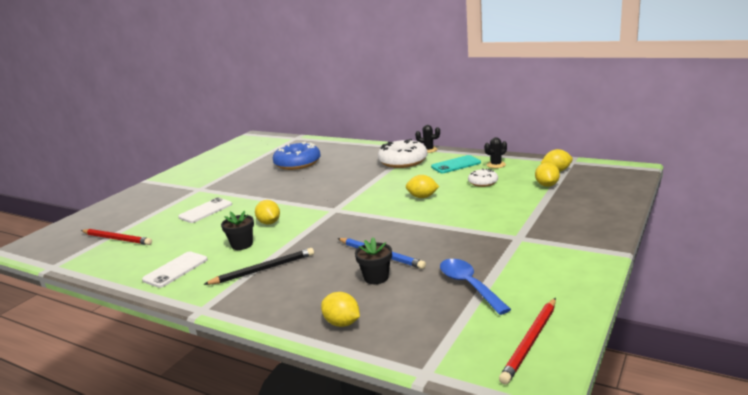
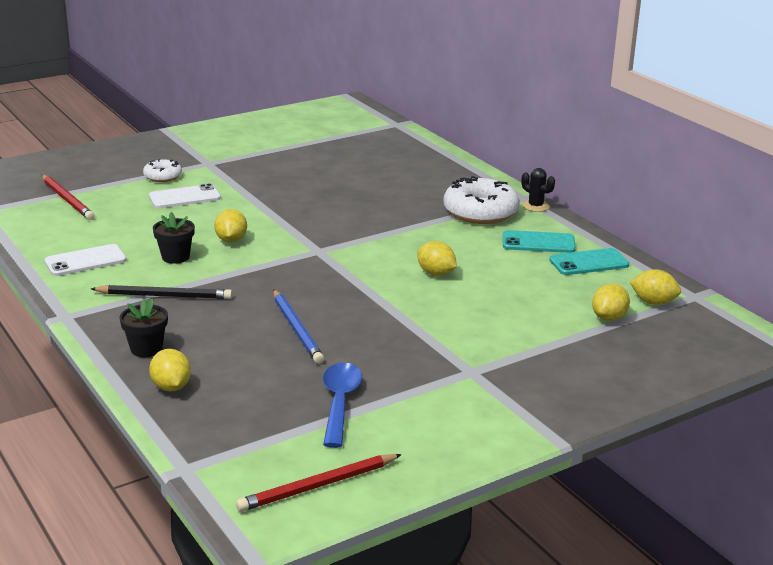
camera: 25 degrees right, 5 degrees up
blue donut [273,142,321,170] -> none
black flower pot [355,237,392,284] -> black flower pot moved to [119,298,168,357]
white donut [468,168,498,187] -> white donut moved to [143,159,182,182]
black cactus [484,137,507,168] -> turquoise phone [549,248,629,275]

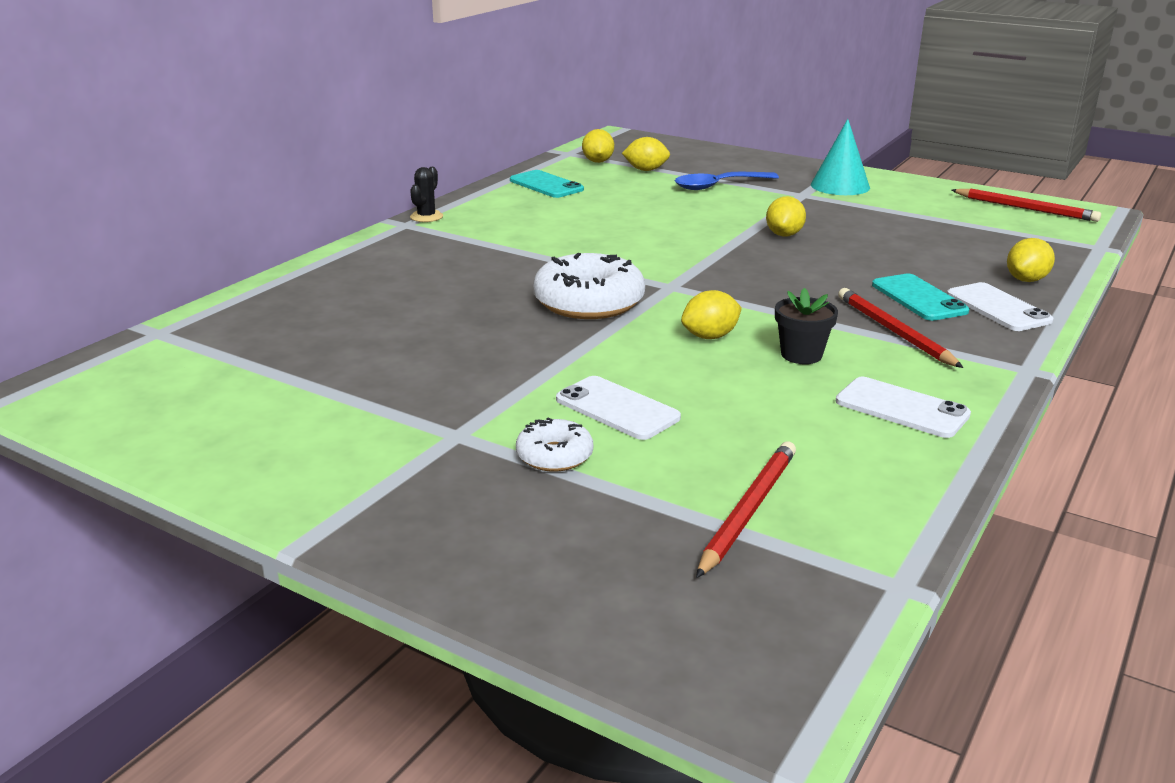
camera: 115 degrees left, 0 degrees up
black pencil [91,285,233,299] -> red pencil [838,288,963,368]
black flower pot [119,298,168,357] -> white phone [947,282,1054,331]
blue pencil [273,289,324,364] -> none
blue spoon [323,362,363,448] -> blue spoon moved to [675,172,779,190]
yellow lemon [417,241,457,276] -> yellow lemon moved to [766,196,806,237]
white donut [444,176,520,224] -> white donut moved to [533,253,645,319]
turquoise phone [503,230,576,253] -> turquoise phone moved to [872,274,969,321]
none -> turquoise cone [811,119,870,195]

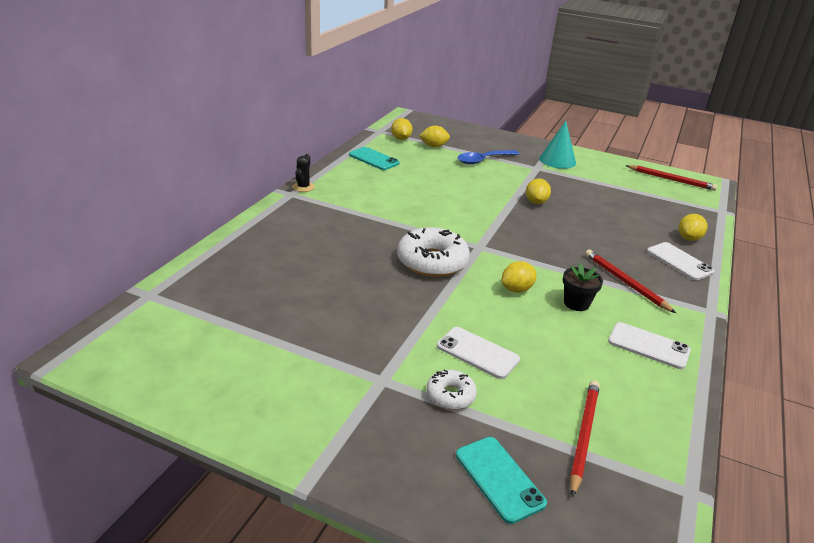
camera: 10 degrees left, 5 degrees up
turquoise phone [872,274,969,321] -> turquoise phone moved to [456,437,547,524]

